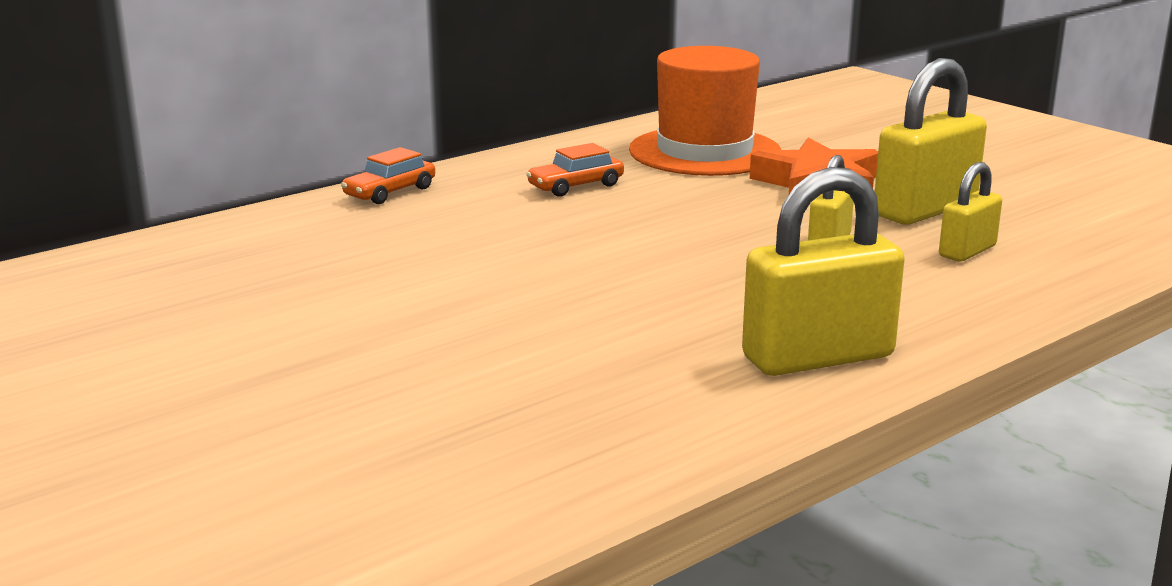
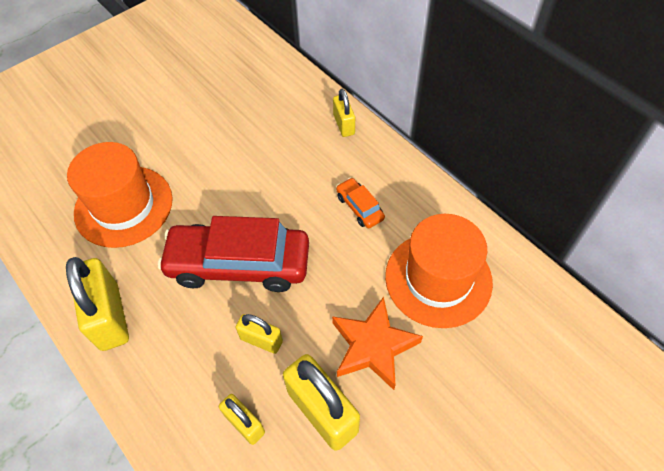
camera: 90 degrees right, 35 degrees up
orange car [341,147,435,204] -> yellow padlock [333,89,355,137]
none -> orange hat [67,142,173,248]
none -> red car [158,216,309,292]

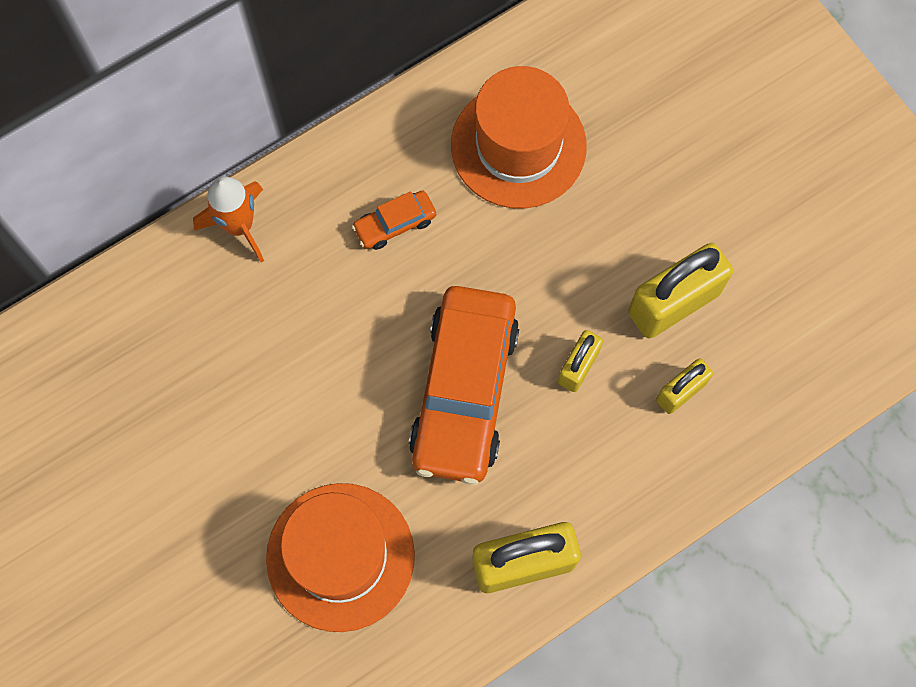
camera: 85 degrees left, 15 degrees up
red car [158,216,309,292] -> orange car [409,286,519,485]
orange star [332,297,423,390] -> none
yellow padlock [333,89,355,137] -> orange rocket [193,177,264,263]

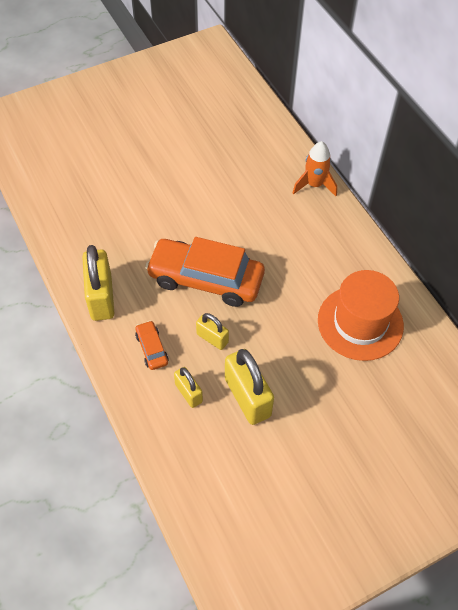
camera: 95 degrees right, 15 degrees down
orange hat [266,483,415,632] -> none
orange car [352,190,436,250] -> orange car moved to [135,320,168,370]

